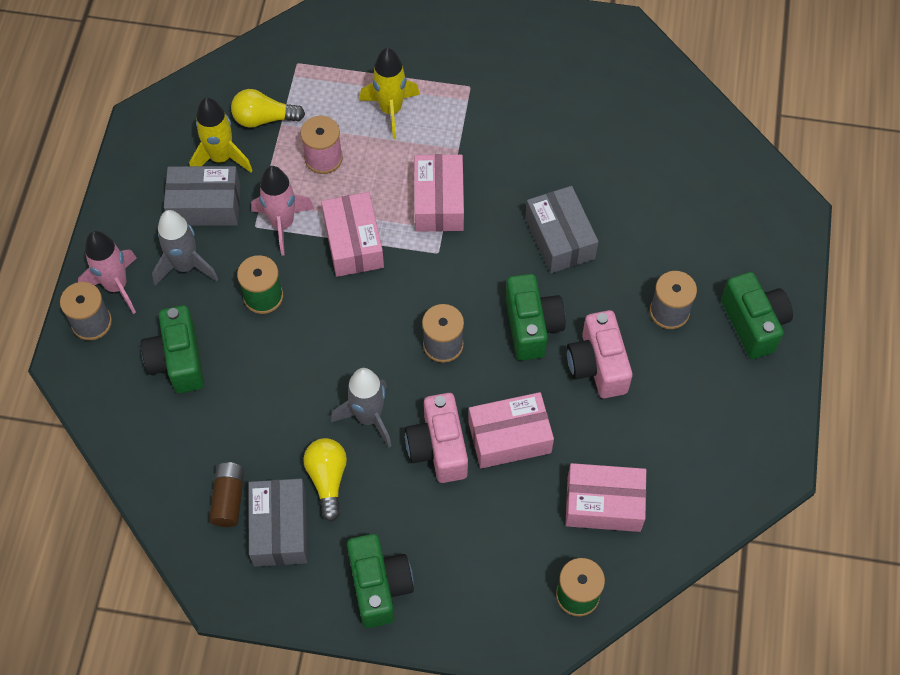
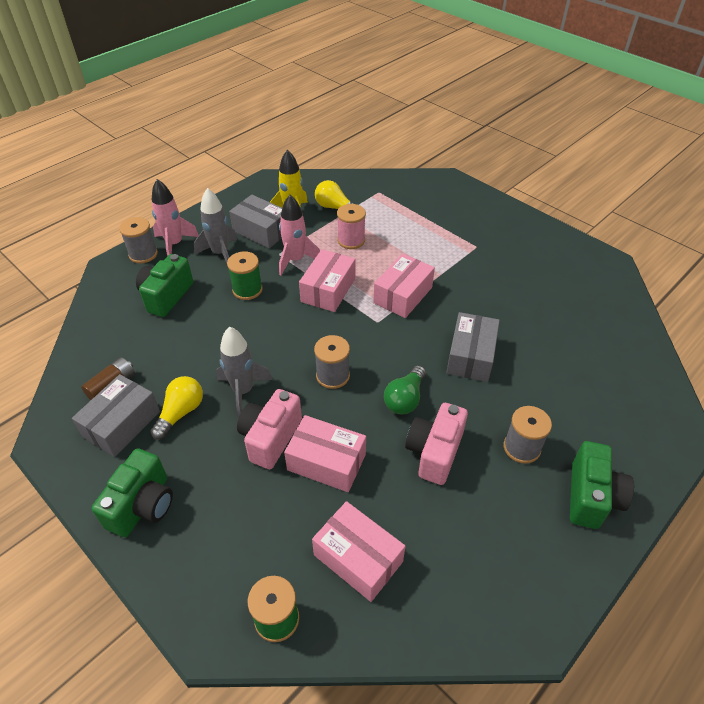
camera: 35 degrees right, 15 degrees down
yellow rocket [359,48,420,139] -> none
green camera [505,274,566,361] -> green light bulb [384,365,426,414]

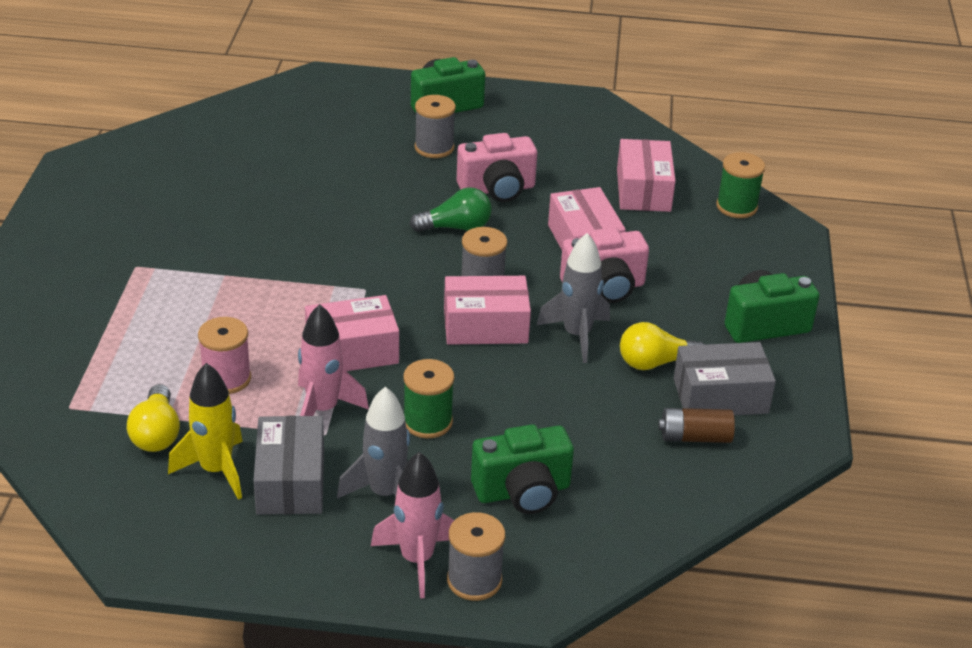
camera: 130 degrees left, 10 degrees down
pink box [373,254,435,318] -> pink box moved to [444,276,531,345]
grey box [446,312,500,382] -> none

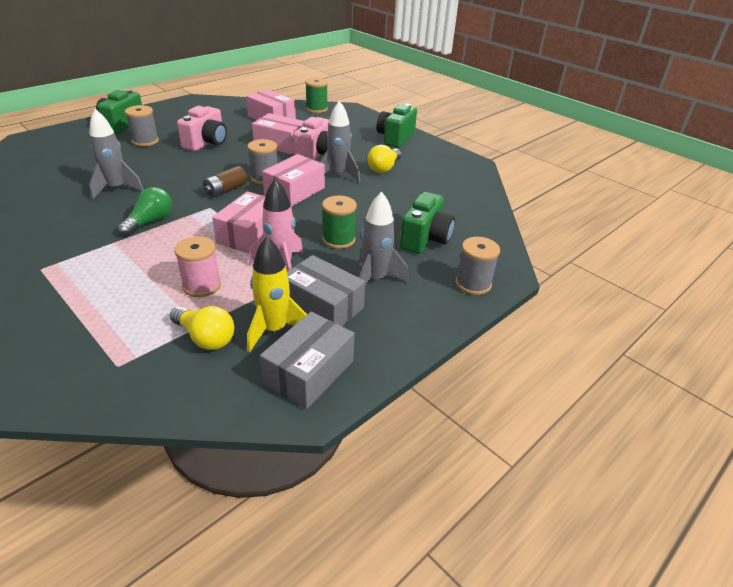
camera: 50 degrees left, 0 degrees up
pink rocket [371,452,454,599] -> none
green light bulb [410,187,492,232] -> green light bulb moved to [118,187,172,236]
brown battery [658,408,735,443] -> brown battery moved to [203,166,247,198]
grey box [673,342,776,415] -> grey box moved to [260,312,355,409]
none -> grey rocket [89,109,144,199]

